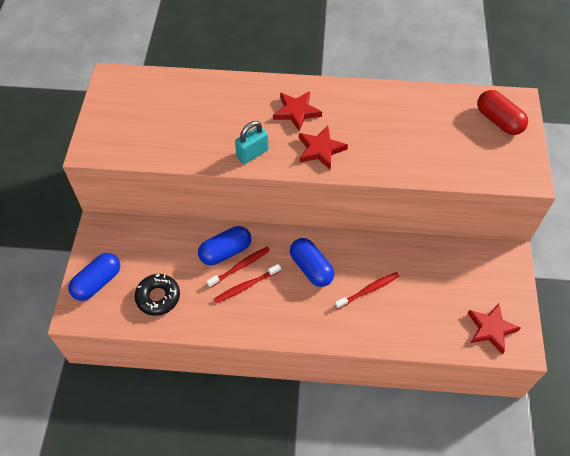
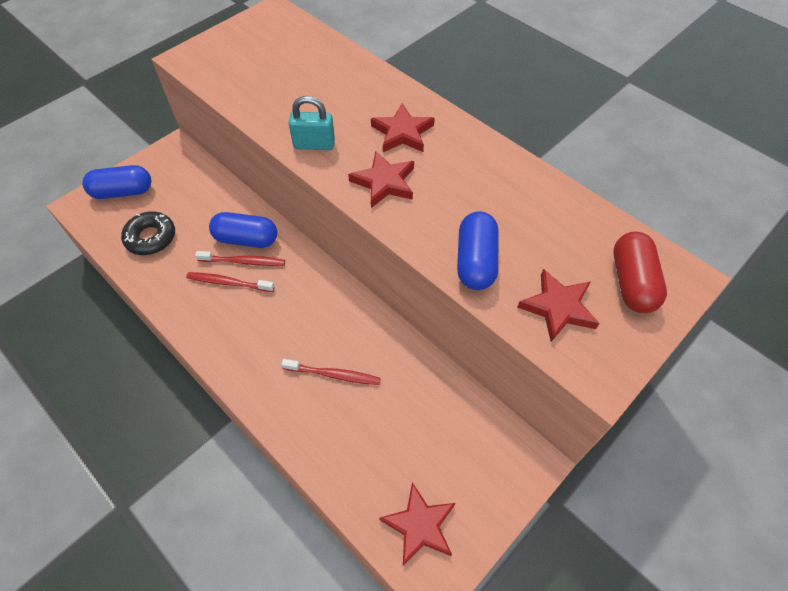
camera: 40 degrees right, 0 degrees up
blue capsule [290,238,334,287] -> blue capsule moved to [457,211,498,290]
none -> red star [517,269,600,342]

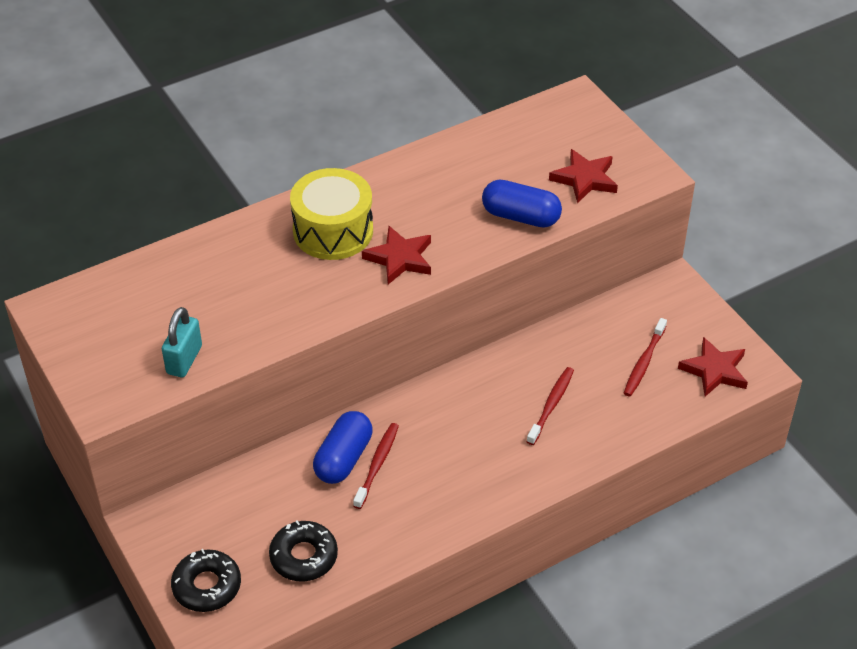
camera: 75 degrees left, 10 degrees down
blue capsule [83,165,151,199] -> black donut [171,549,241,612]
red toothbrush [186,272,275,292] -> red toothbrush moved to [624,318,667,396]
turquoise padlock [289,96,335,150] -> turquoise padlock moved to [162,307,202,377]
red star [371,103,435,152] -> yellow drum [290,168,373,260]
red capsule [613,231,667,313] -> none

